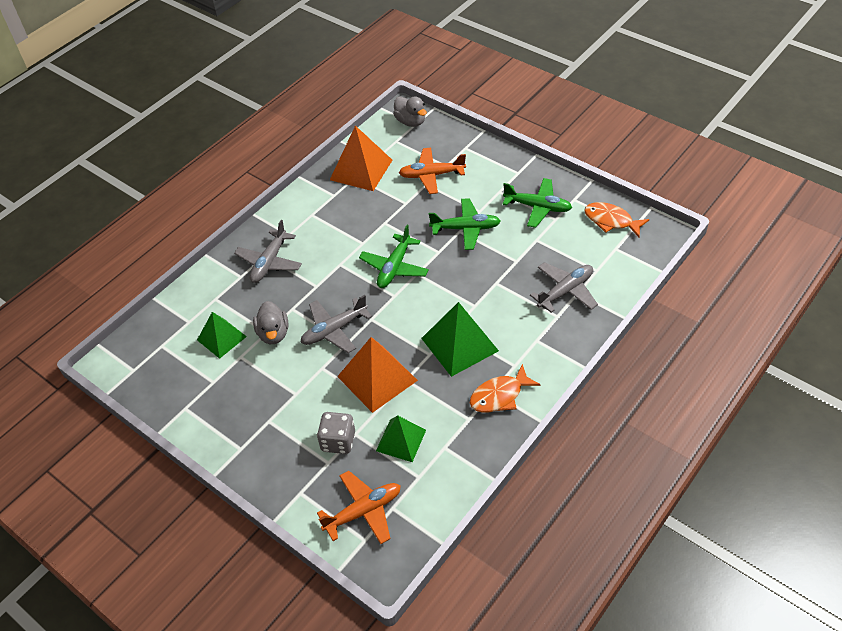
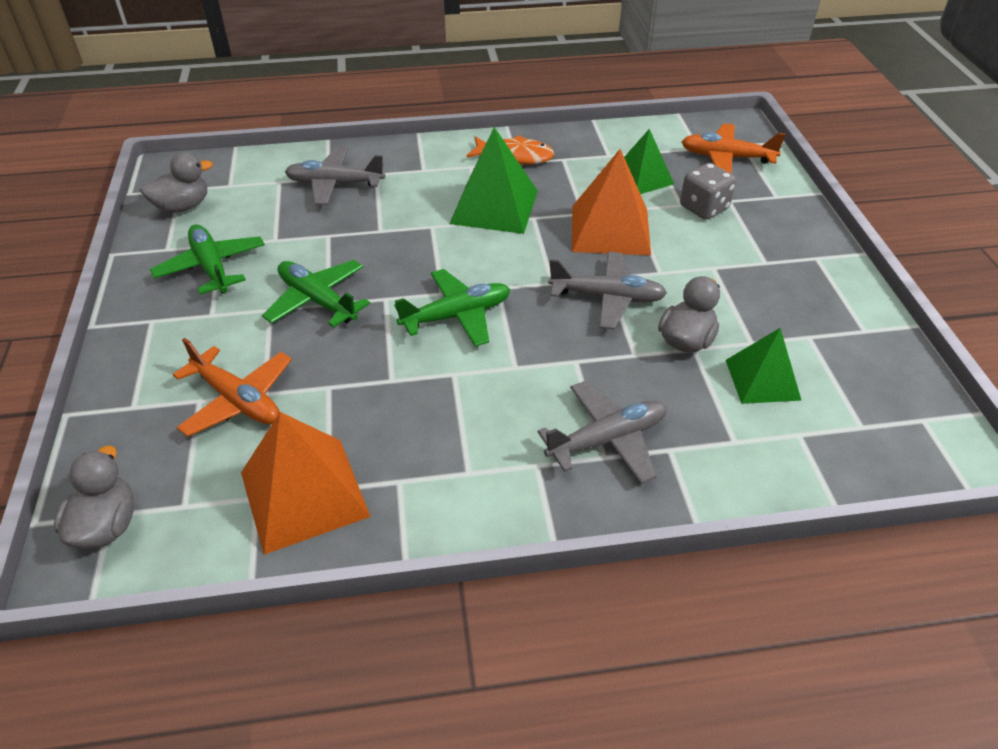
camera: 140 degrees left, 5 degrees down
orange fish [584,202,649,237] -> grey duck [140,152,213,213]

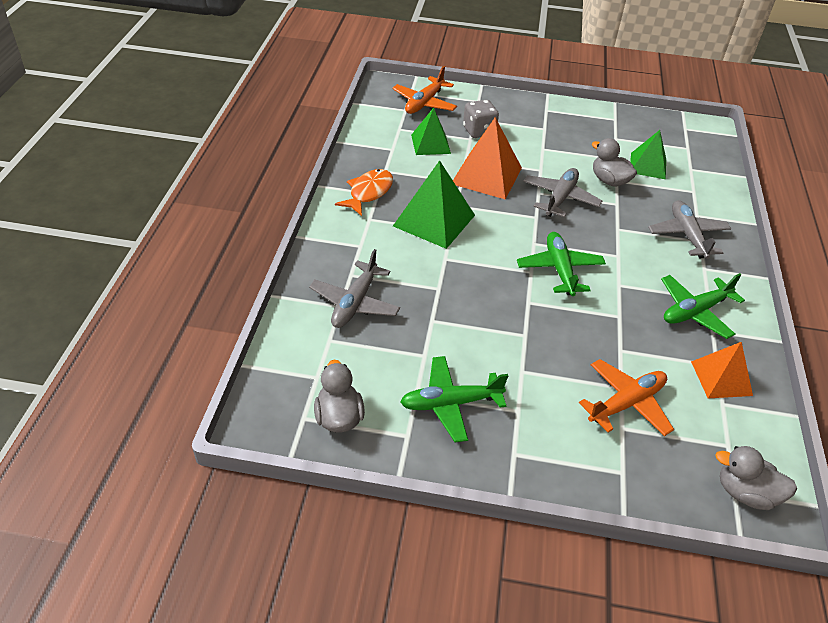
camera: 75 degrees left, 0 degrees up
orange pyramid [241,412,371,555] -> orange pyramid [691,342,753,398], size x0.65
green plane [262,260,370,328] -> green plane moved to [661,273,745,339]

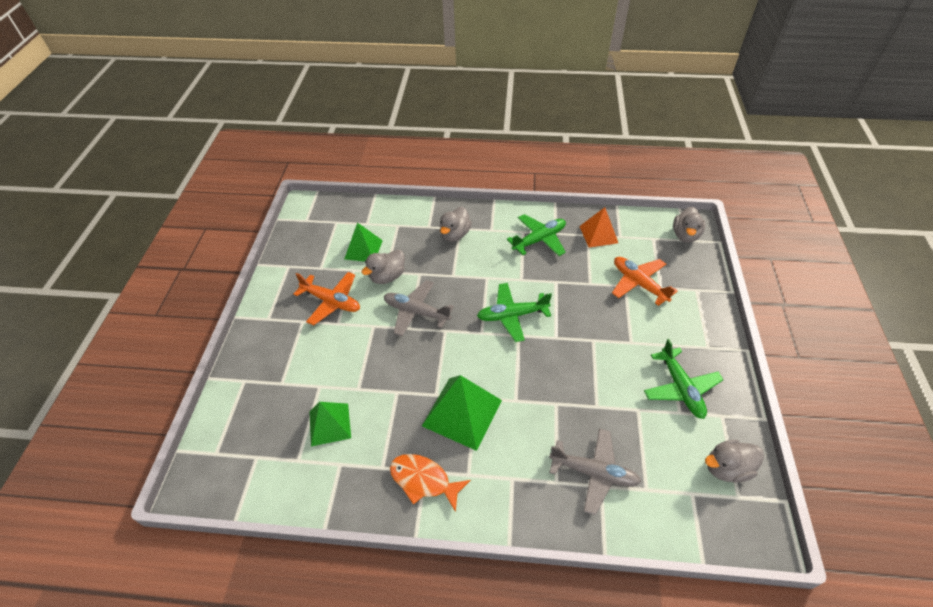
camera: 90 degrees left, 5 degrees up
orange plane [392,66,457,114] -> orange plane moved to [293,272,360,325]
orange pyramid [453,117,522,199] -> none
grey dice [463,100,499,138] -> none
grey plane [648,200,731,259] -> grey duck [440,207,472,242]
green plane [661,273,745,339] -> green plane turned 90 degrees counterclockwise [507,214,566,256]

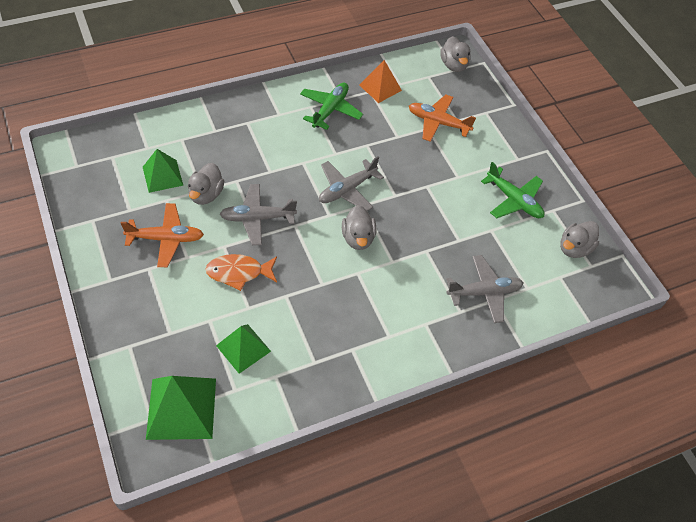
camera: 35 degrees left, 5 degrees up
orange fish [390,454,471,512] -> orange fish moved to [205,254,277,291]
green pyramid [422,375,502,451] -> green pyramid moved to [146,376,216,440]
grey duck [440,207,472,242] -> grey duck moved to [342,205,376,250]
green plane [477,283,552,342] -> grey plane [319,157,384,211]

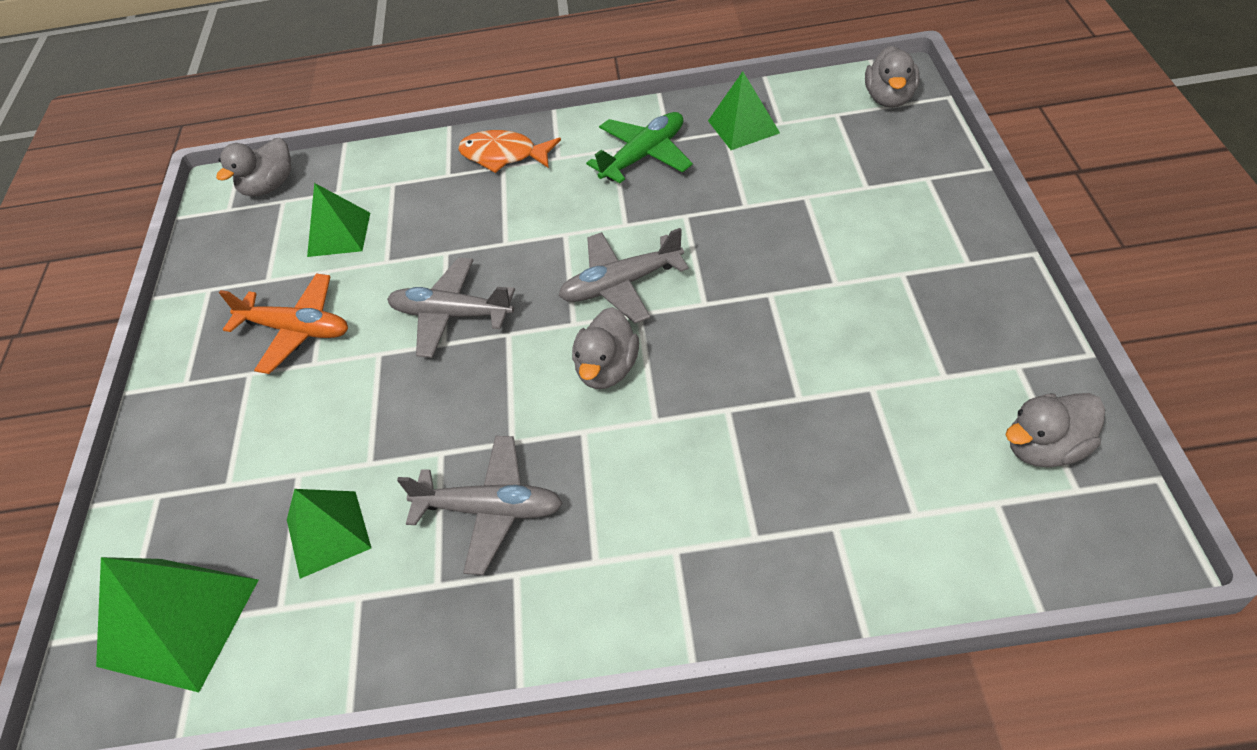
camera: 30 degrees right, 5 degrees down
grey duck [188,163,224,205] -> grey duck moved to [216,138,291,197]
orange fish [205,254,277,291] -> orange fish moved to [458,130,561,173]
orange pyramid [359,60,402,103] -> green pyramid [708,71,780,150]
orange plane [409,95,476,142] -> none
grey plane [446,255,523,323] -> grey plane moved to [397,436,563,575]
green plane [481,162,544,218] -> none

